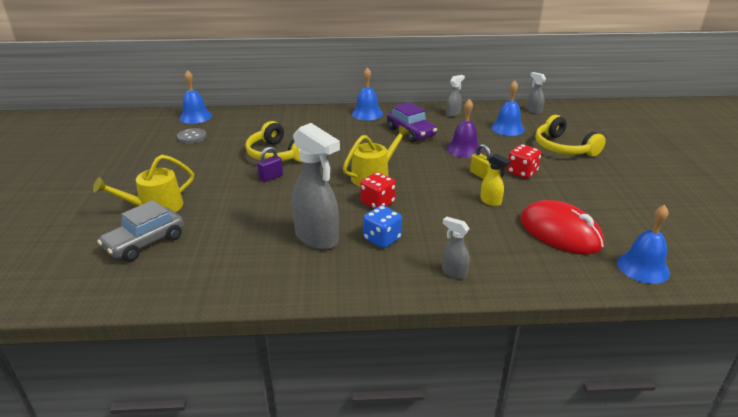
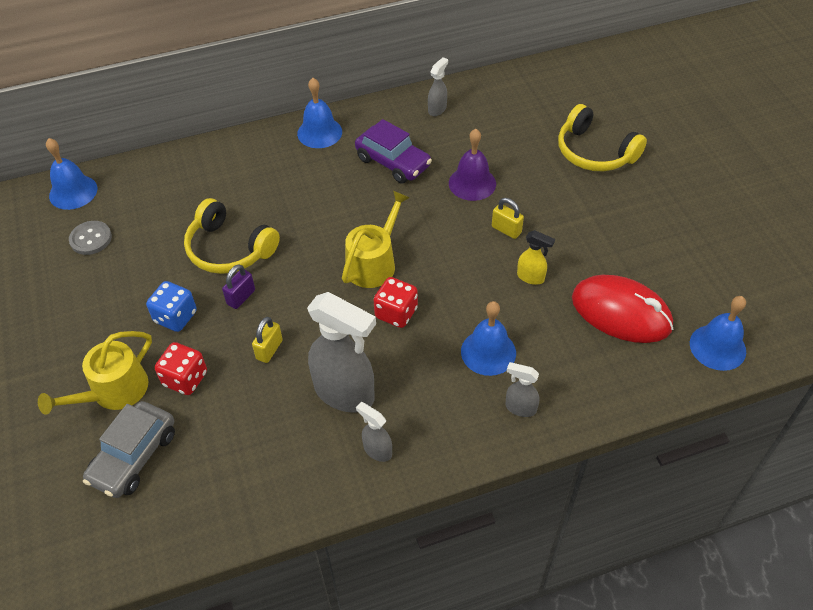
camera: 15 degrees left, 20 degrees up
blue dice [363,205,402,248] -> blue dice moved to [146,281,197,332]
blue bell [491,80,525,136] -> blue bell moved to [461,301,516,376]
red dice [507,144,541,179] -> red dice moved to [155,342,207,395]
grey spray bottle [527,72,546,114] -> grey spray bottle moved to [356,402,392,462]
none -> yellow padlock [252,317,283,363]

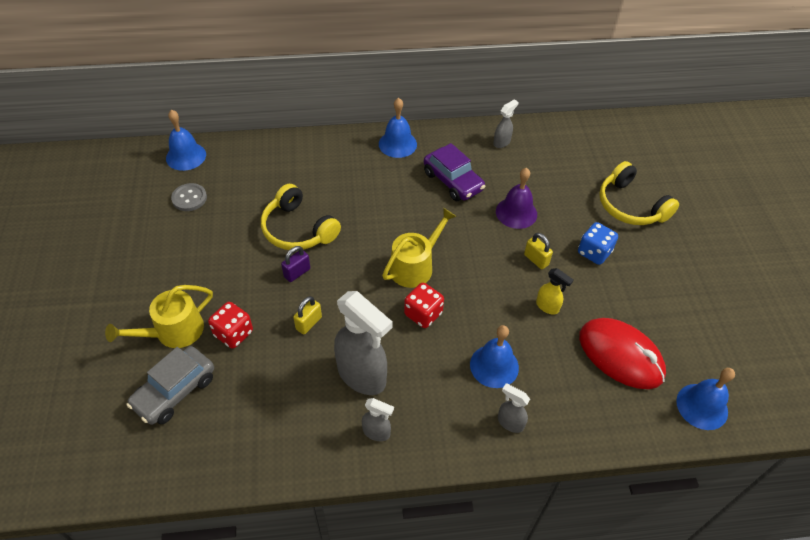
camera: 10 degrees right, 0 degrees up
blue dice [146,281,197,332] -> blue dice moved to [578,222,618,265]
grey spray bottle [356,402,392,462] -> grey spray bottle turned 150 degrees clockwise [362,398,394,441]

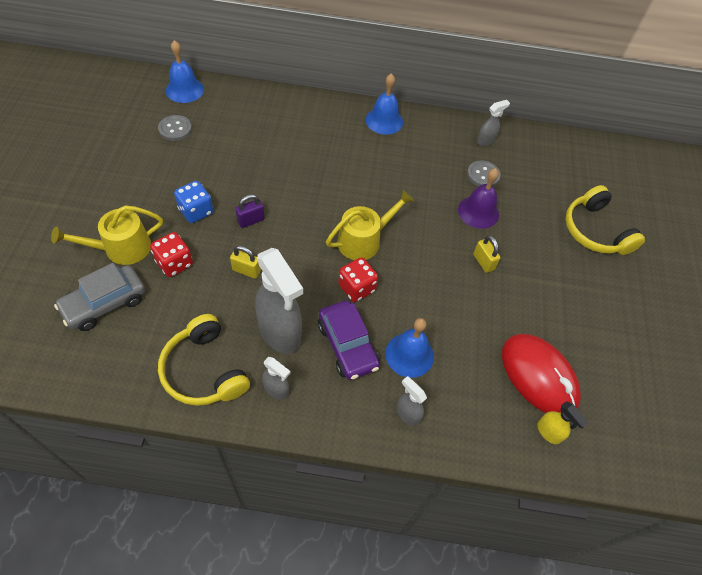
camera: 10 degrees right, 5 degrees up
yellow headphones [261,184,341,250] -> yellow headphones moved to [158,314,250,406]
yellow padlock [293,296,322,335] -> yellow padlock turned 60 degrees clockwise [230,246,261,279]
purple car [424,143,485,201] -> purple car moved to [318,301,380,380]
yellow spray bottle [536,268,573,315] -> yellow spray bottle moved to [537,401,589,444]
blue dice [578,222,618,265] -> blue dice moved to [174,181,213,223]
blue bell [676,368,735,430] -> none
none -> grey button [467,160,501,187]

